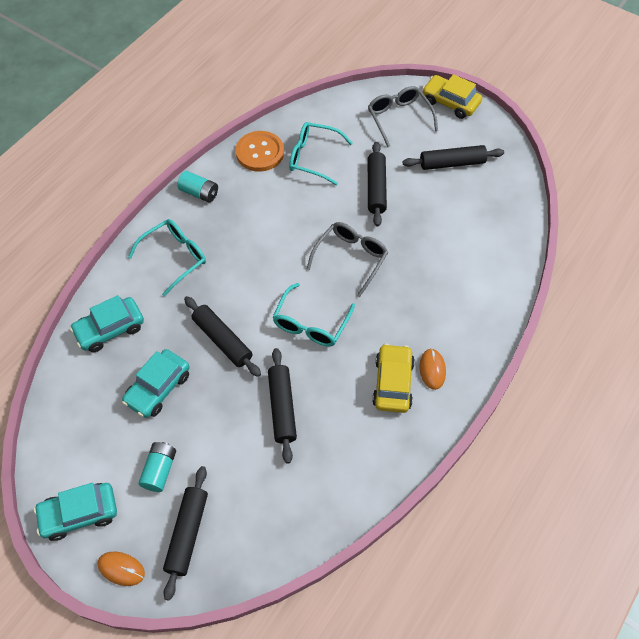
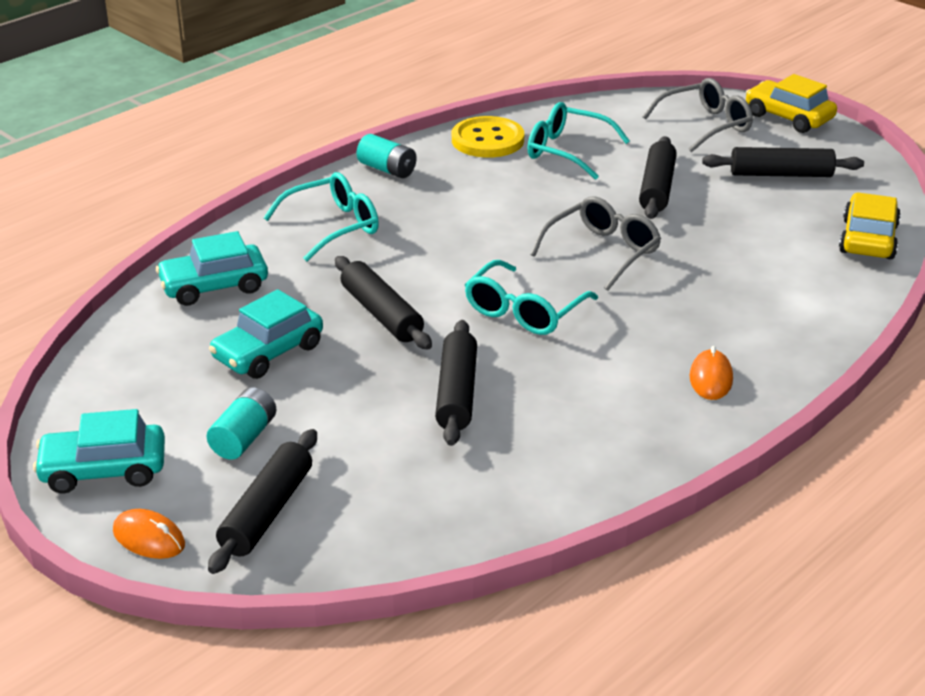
camera: 10 degrees right, 25 degrees down
orange button [236,131,284,172] -> yellow button [452,116,524,158]
grey glasses [368,86,438,147] -> grey glasses turned 75 degrees clockwise [643,78,753,152]
yellow car [372,344,415,413] -> yellow car moved to [839,193,901,260]

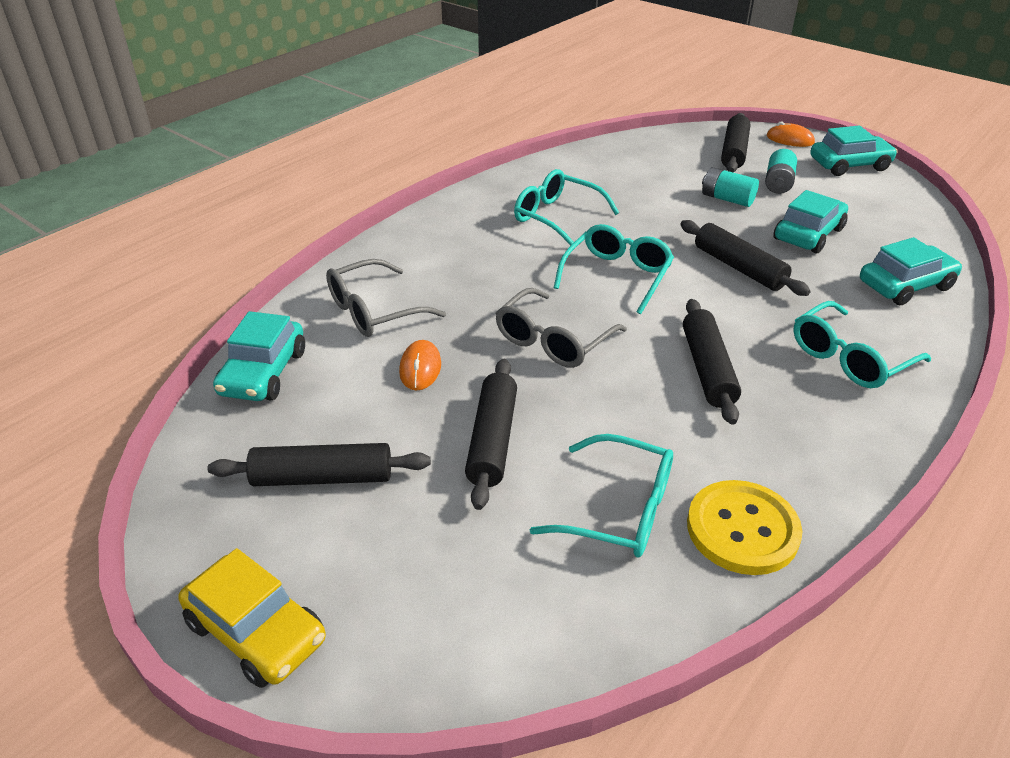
camera: 175 degrees right, 5 degrees up
turquoise battery [357,134,417,178] -> turquoise battery moved to [702,167,759,207]
black rolling pin [435,320,477,446] -> black rolling pin moved to [683,299,741,425]
grey glasses [643,78,753,152] -> grey glasses moved to [326,259,446,337]
orange mouse [690,346,733,400] -> orange mouse moved to [399,340,441,390]
yellow car [839,193,901,260] -> turquoise car [213,311,305,401]
none -> turquoise glasses [514,169,619,246]

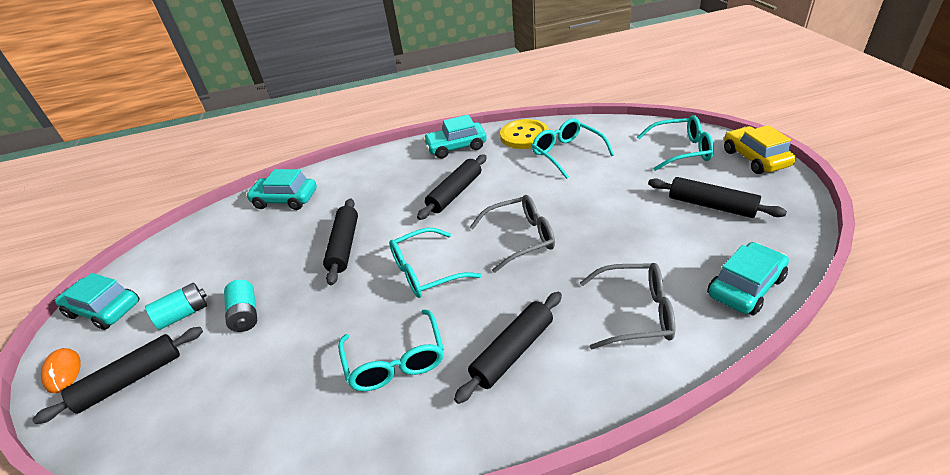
camera: 140 degrees left, 0 degrees up
orange mouse [399,340,441,390] -> none
black rolling pin [465,359,517,510] -> black rolling pin moved to [454,292,562,404]
turquoise car [773,190,848,253] -> turquoise car moved to [423,115,487,159]
turquoise glasses [793,301,931,388] -> turquoise glasses moved to [637,115,714,171]

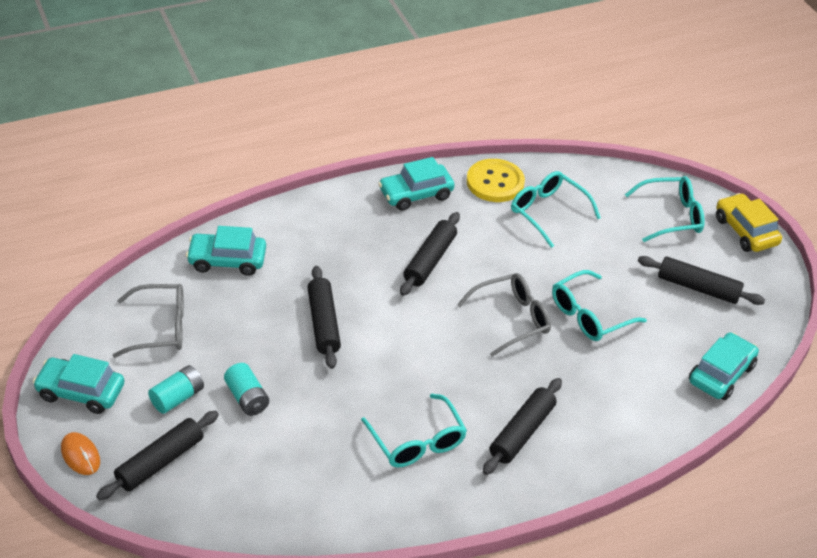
camera: 15 degrees left, 5 degrees up
turquoise glasses [389,228,482,298] -> turquoise glasses moved to [552,270,647,341]
grey glasses [580,263,675,349] -> grey glasses moved to [112,284,184,358]

